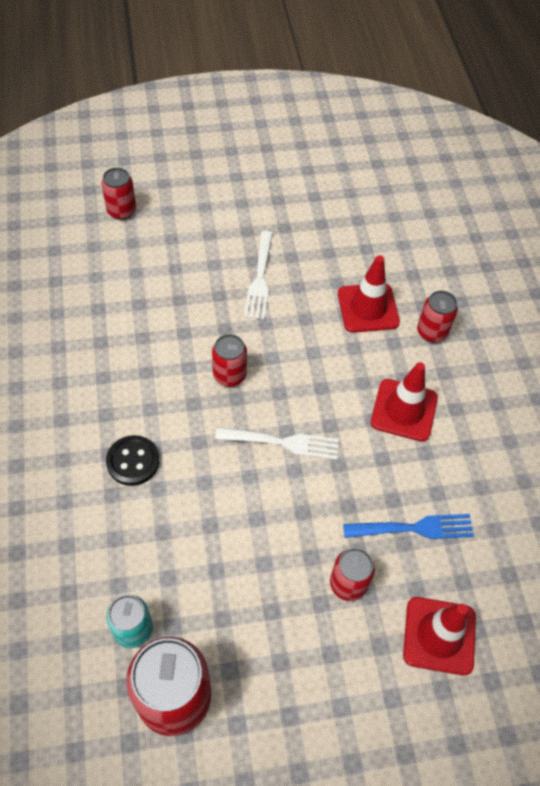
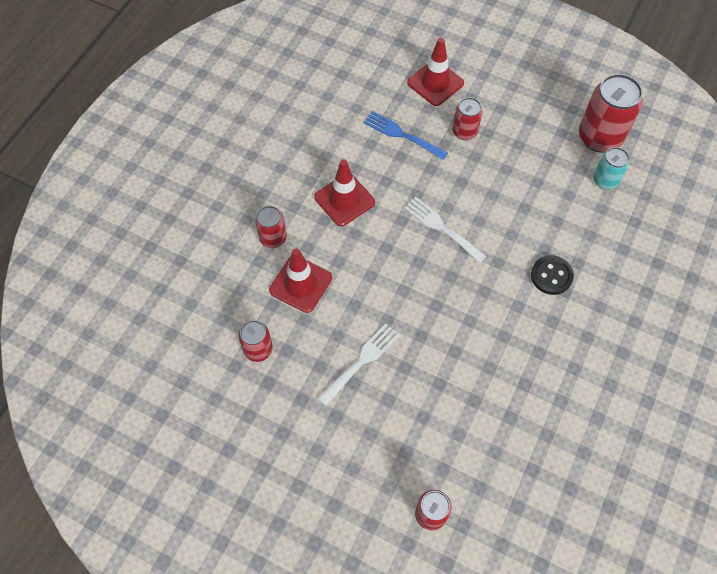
camera: 140 degrees left, 5 degrees up
red can [212,334,247,387] -> red can moved to [239,320,273,362]

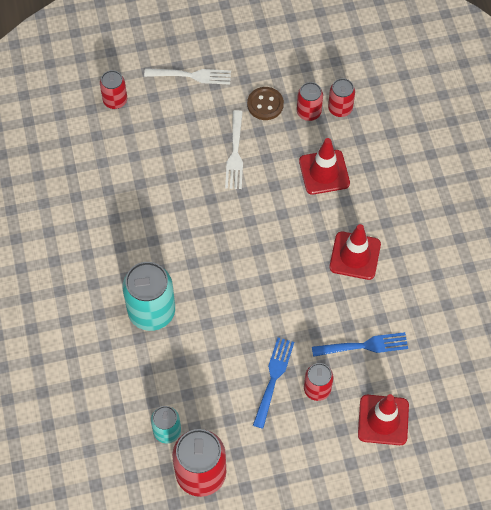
camera: 140 degrees right, 0 degrees up
red can [255,206,287,248] -> red can moved to [328,78,355,117]
white fork [404,197,487,263] -> white fork moved to [144,69,231,85]
black button [531,255,574,295] -> turquoise can [123,262,175,331]
none -> brown button [247,87,284,120]
none -> blue fork [253,337,294,429]

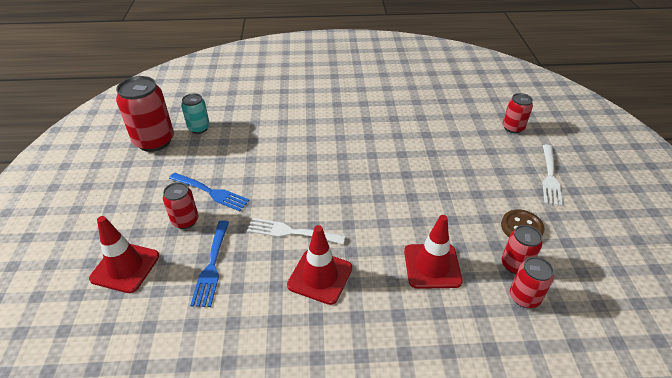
camera: 100 degrees right, 20 degrees down
turquoise can [123,262,175,331] -> none
white fork [225,110,243,189] -> white fork moved to [247,218,346,244]

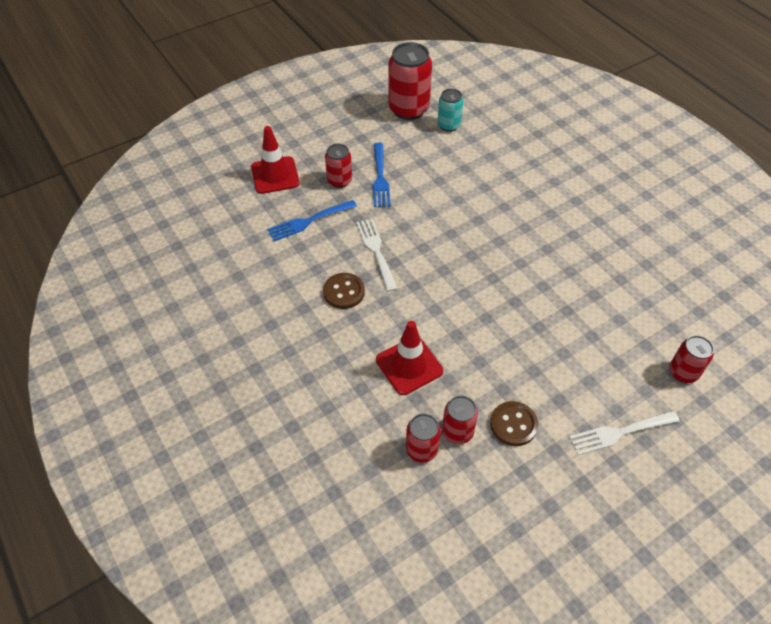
camera: 60 degrees right, 10 degrees up
red traffic cone [287,225,352,305] -> brown button [323,273,365,309]

